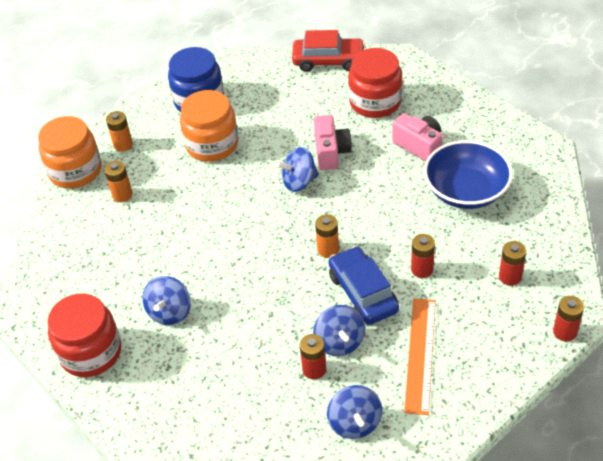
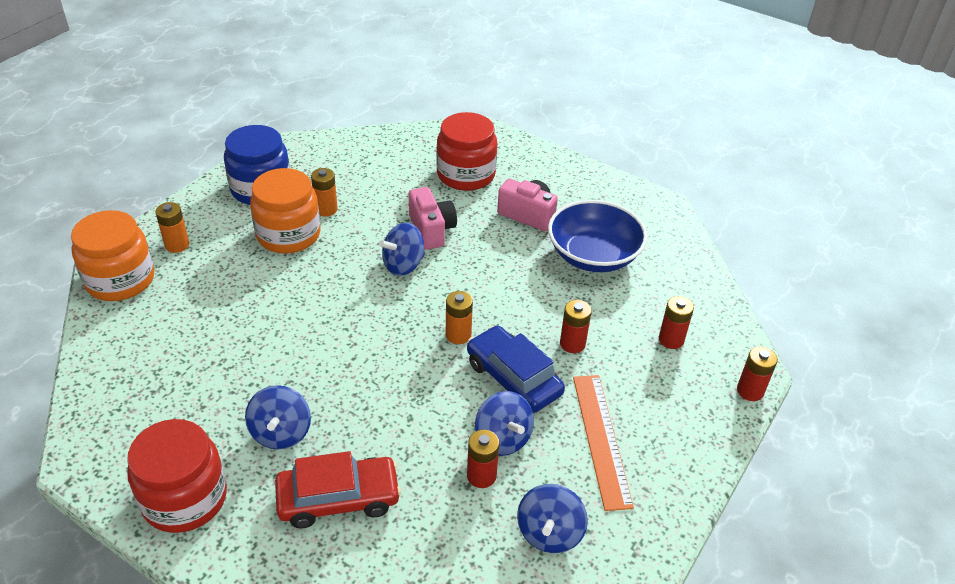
camera: 20 degrees left, 5 degrees down
orange battery [104,161,133,202] -> orange battery moved to [311,168,338,217]
red car [292,30,365,72] -> red car moved to [275,451,401,528]
blue spinning top [327,385,382,439] -> blue spinning top turned 45 degrees clockwise [517,484,588,553]

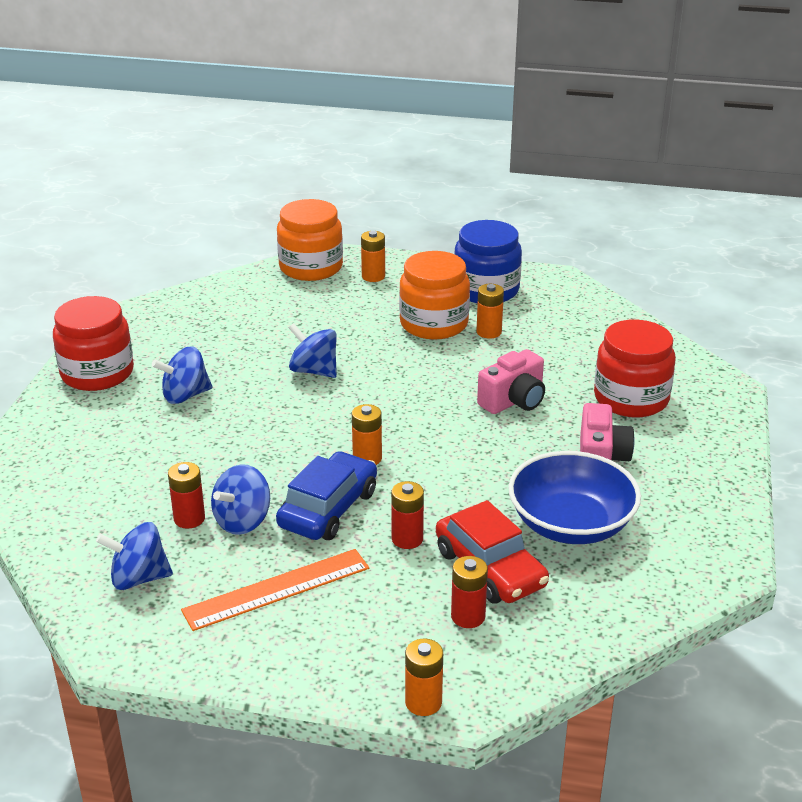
camera: 70 degrees right, 10 degrees down
red car [275,451,401,528] -> red car moved to [436,500,549,604]
blue spinning top [379,223,425,276] -> blue spinning top moved to [289,323,337,378]
red battery [737,346,778,401] -> orange battery [405,639,443,716]

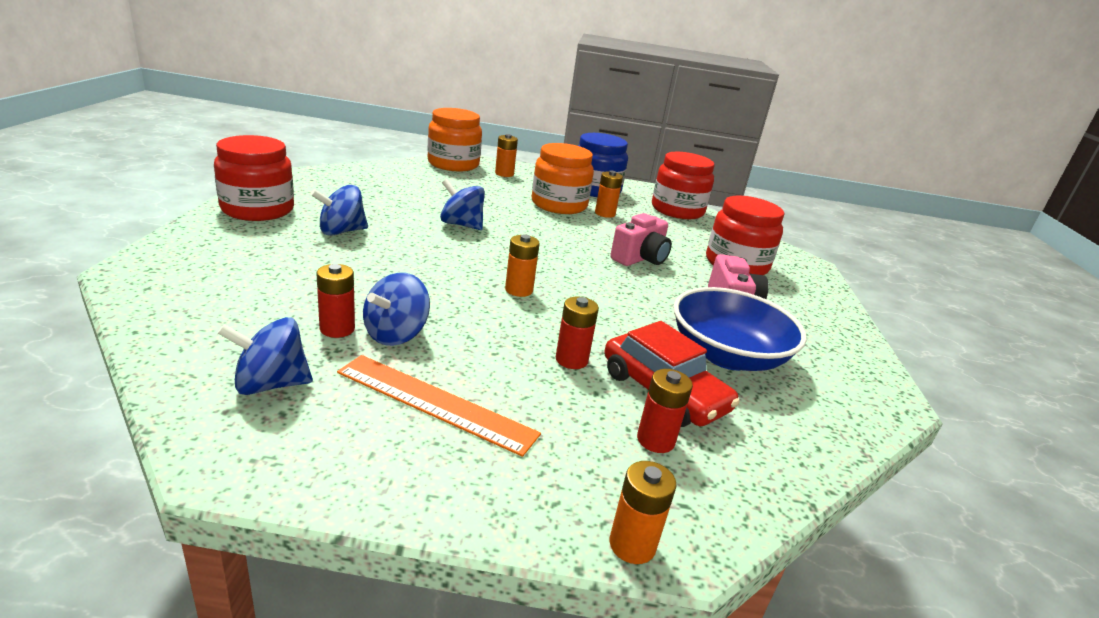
camera: 10 degrees left, 5 degrees down
orange ruler [181,549,369,631] -> orange ruler turned 60 degrees clockwise [337,355,541,457]
blue car [276,451,377,540] -> none
none -> red jar [652,151,715,219]

